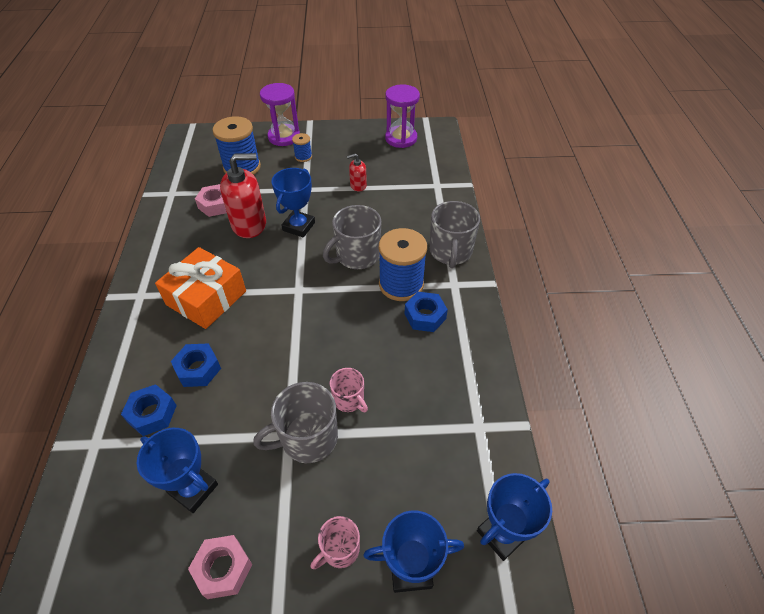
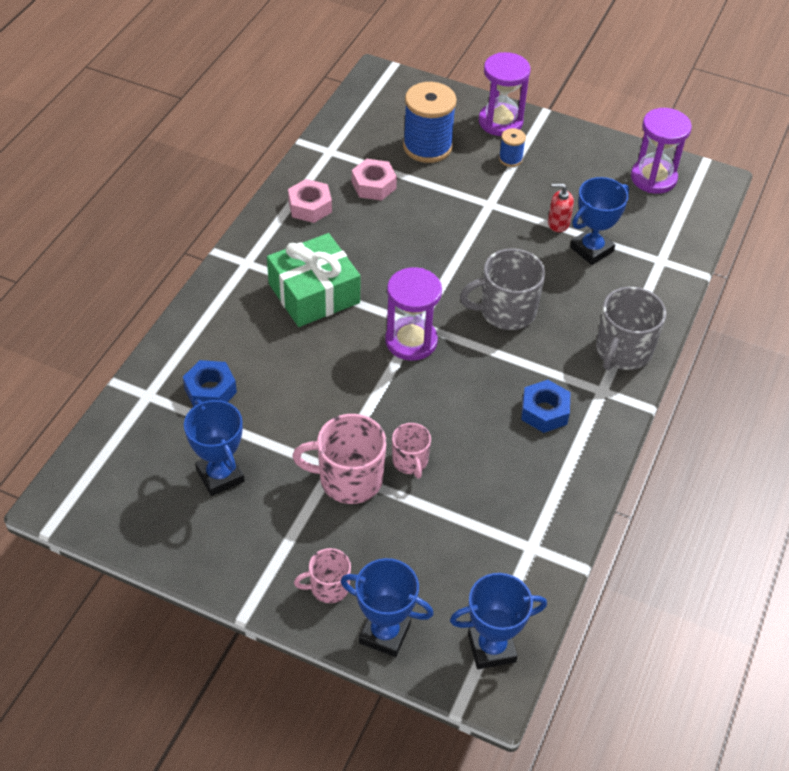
camera: 25 degrees right, 0 degrees up
orange gift [155,247,246,329] -> green gift [267,233,361,327]
blue nut [171,343,221,387] -> none
pink nut [188,535,252,599] -> pink nut moved to [288,179,332,223]
red soap dispenser [220,153,266,238] -> none
grey mug [253,382,338,463] -> pink mug [292,414,387,504]
blue trophy [272,168,315,238] -> blue trophy moved to [570,177,629,265]
blue spool [379,228,427,301] -> none
none -> purple hourglass [385,267,442,361]

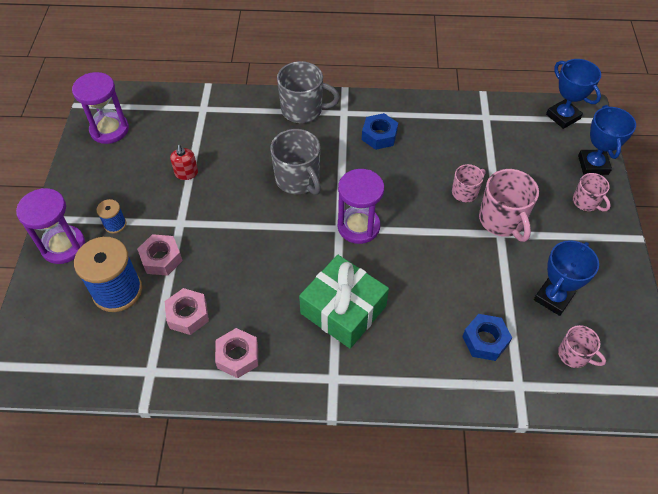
camera: 110 degrees left, 5 degrees up
blue trophy [570,177,629,265] -> none
none -> pink nut [137,234,183,276]
none -> pink mug [558,325,606,368]

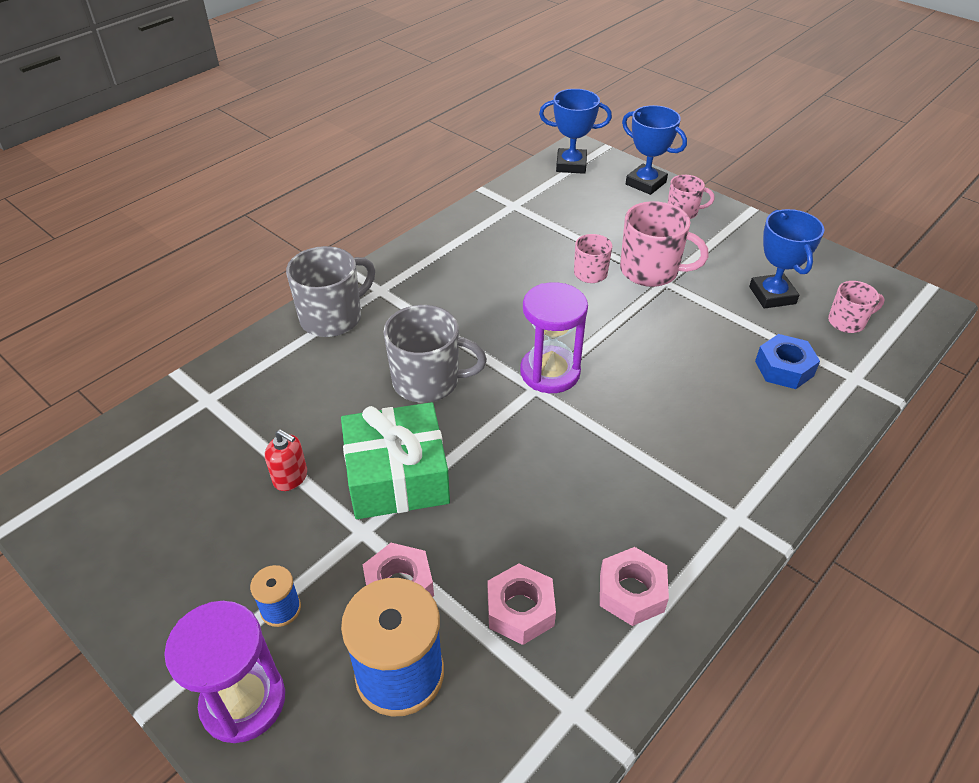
camera: 50 degrees left, 10 degrees down
purple hourglass [72,72,129,144] -> none
green gift [299,255,389,349] -> green gift moved to [341,402,450,519]
blue nut [362,113,398,150] -> none

